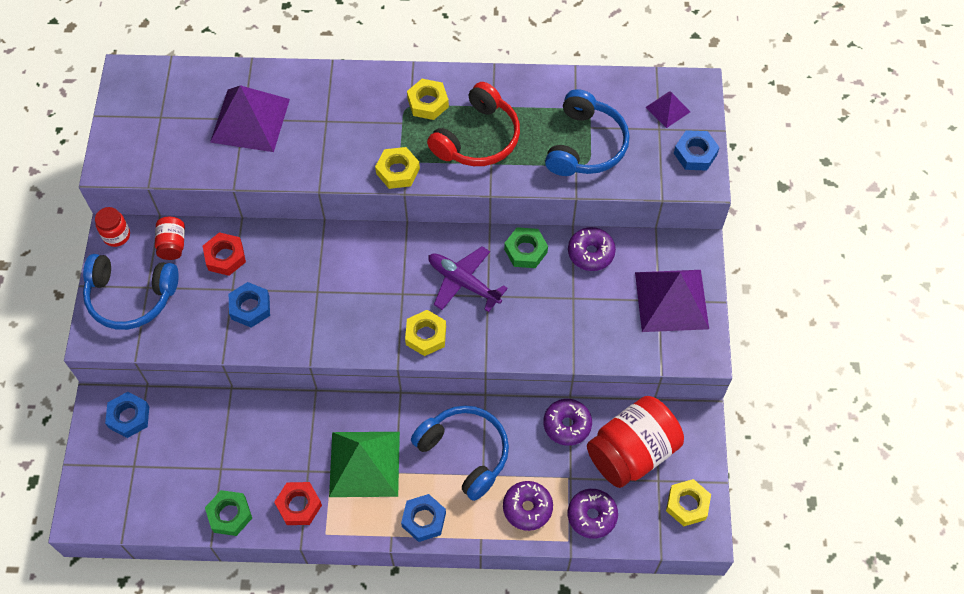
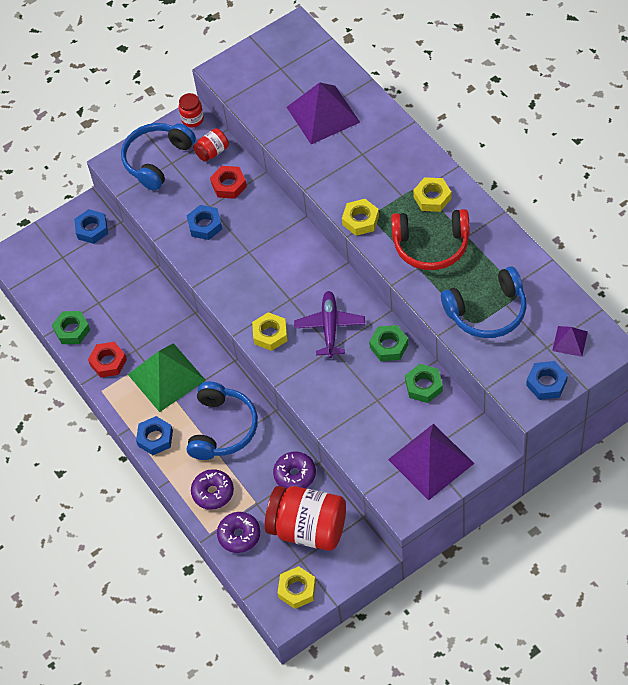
camera: 60 degrees right, 5 degrees down
blue headphones [83,254,179,330] -> blue headphones turned 60 degrees clockwise [121,123,196,191]
purple donut [568,227,616,271] -> green nut [405,364,443,403]

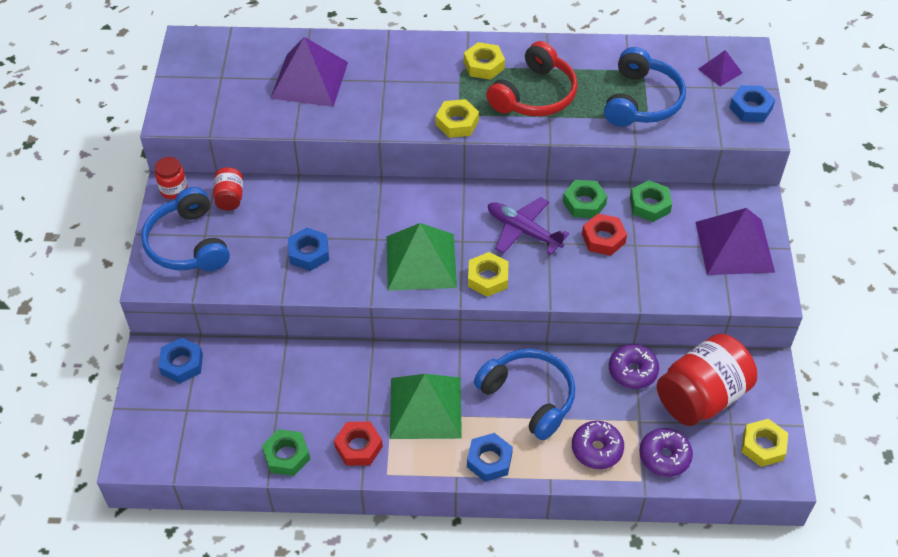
camera: 60 degrees left, 5 degrees down
red nut [210,166,247,199] -> red nut moved to [582,214,627,256]
none -> green pyramid [387,223,457,291]

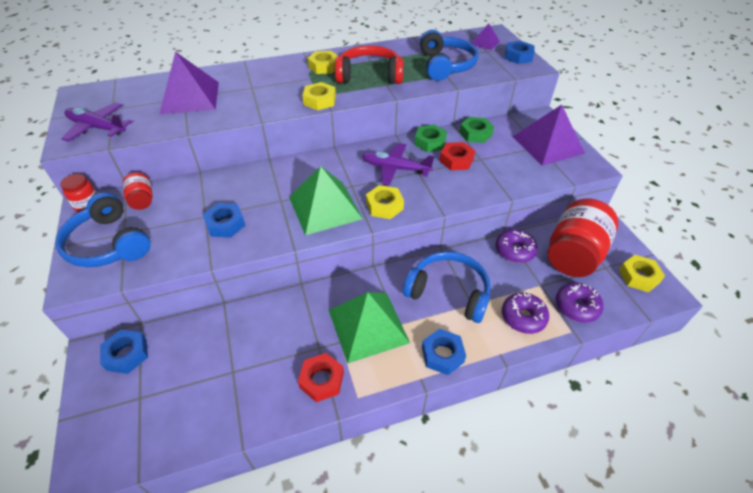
camera: 20 degrees left, 5 degrees down
green nut [262,429,310,476] -> none
red headphones [486,41,578,116] -> red headphones turned 105 degrees counterclockwise [335,45,403,84]
none -> purple plane [61,102,132,142]

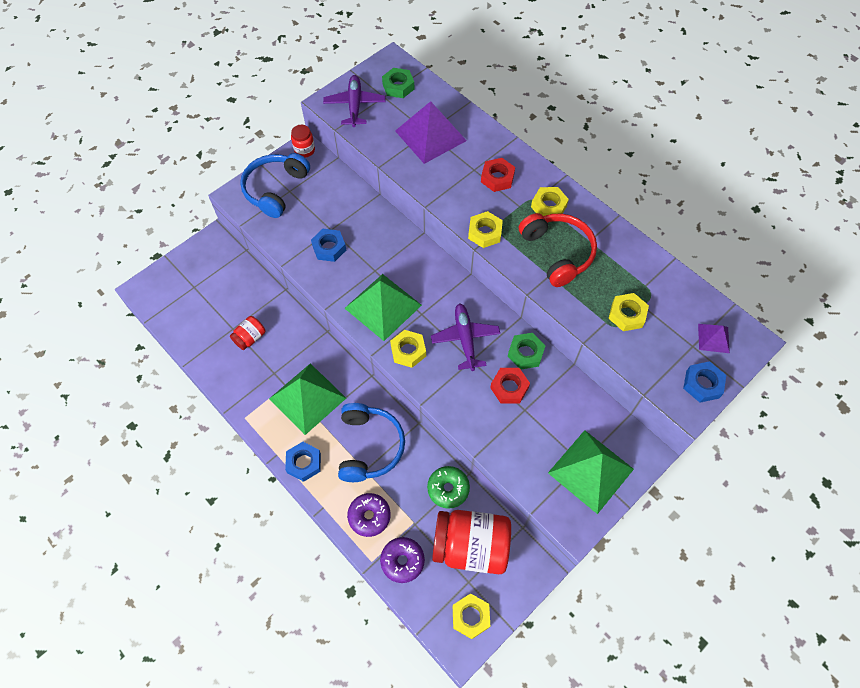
camera: 65 degrees right, 15 degrees up
blue nut [100,330,148,374] -> none
red jar [123,172,153,210] -> red jar moved to [230,316,265,350]
red nut [298,353,344,402] -> red nut moved to [481,158,515,192]
blue headphones [420,30,478,81] -> yellow nut [608,293,649,331]
green nut [459,117,494,143] -> green nut moved to [382,68,414,98]
purple donut [496,229,538,263] -> green donut [427,466,470,509]
purple pyramid [513,104,585,166] -> green pyramid [548,430,634,514]

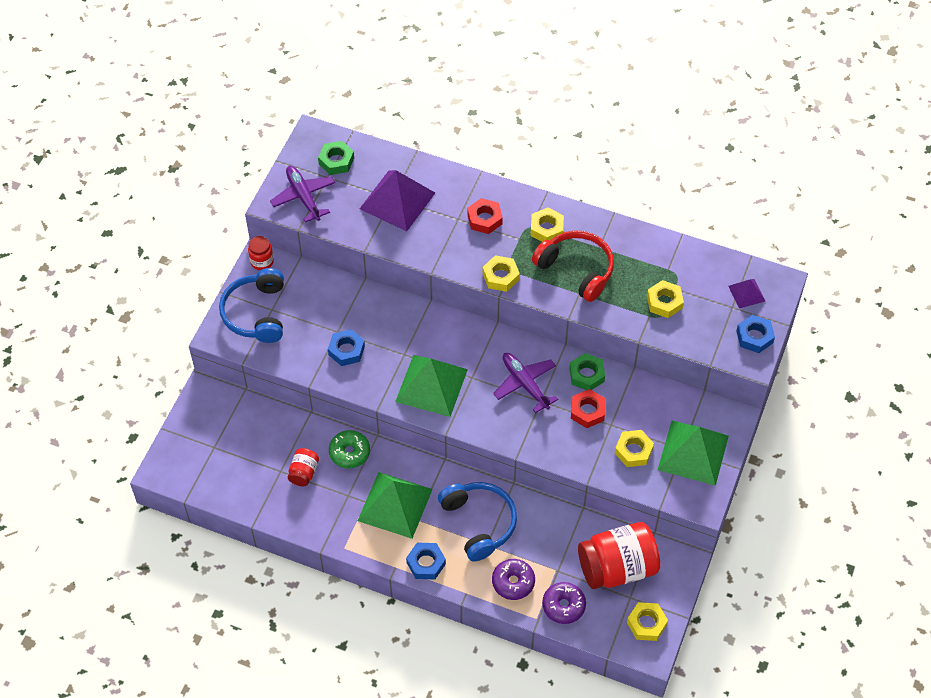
camera: 25 degrees left, 5 degrees down
yellow nut [390,330,426,368] -> yellow nut moved to [615,430,654,467]
green donut [427,466,470,509] -> green donut moved to [329,430,370,469]

